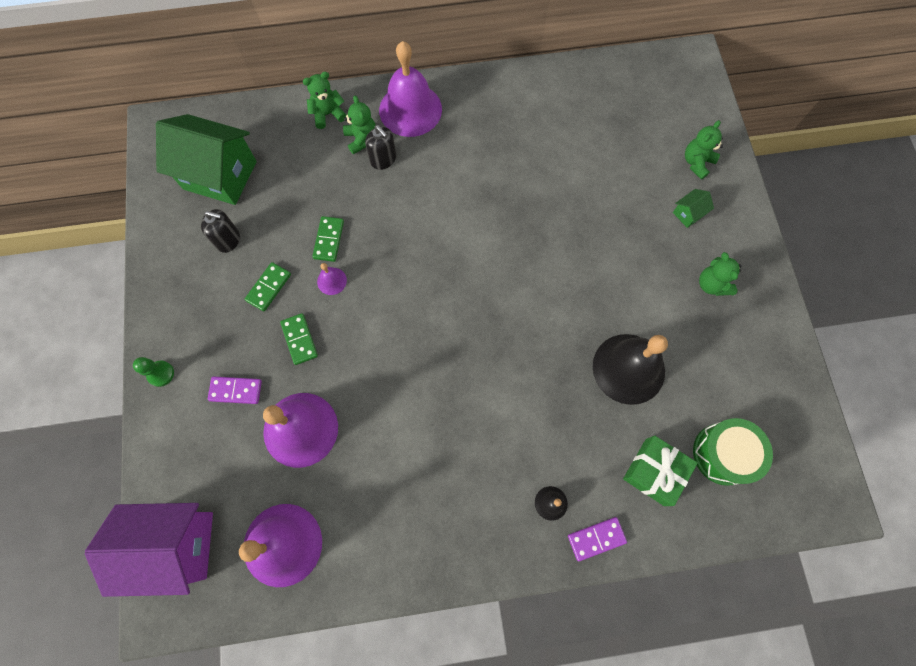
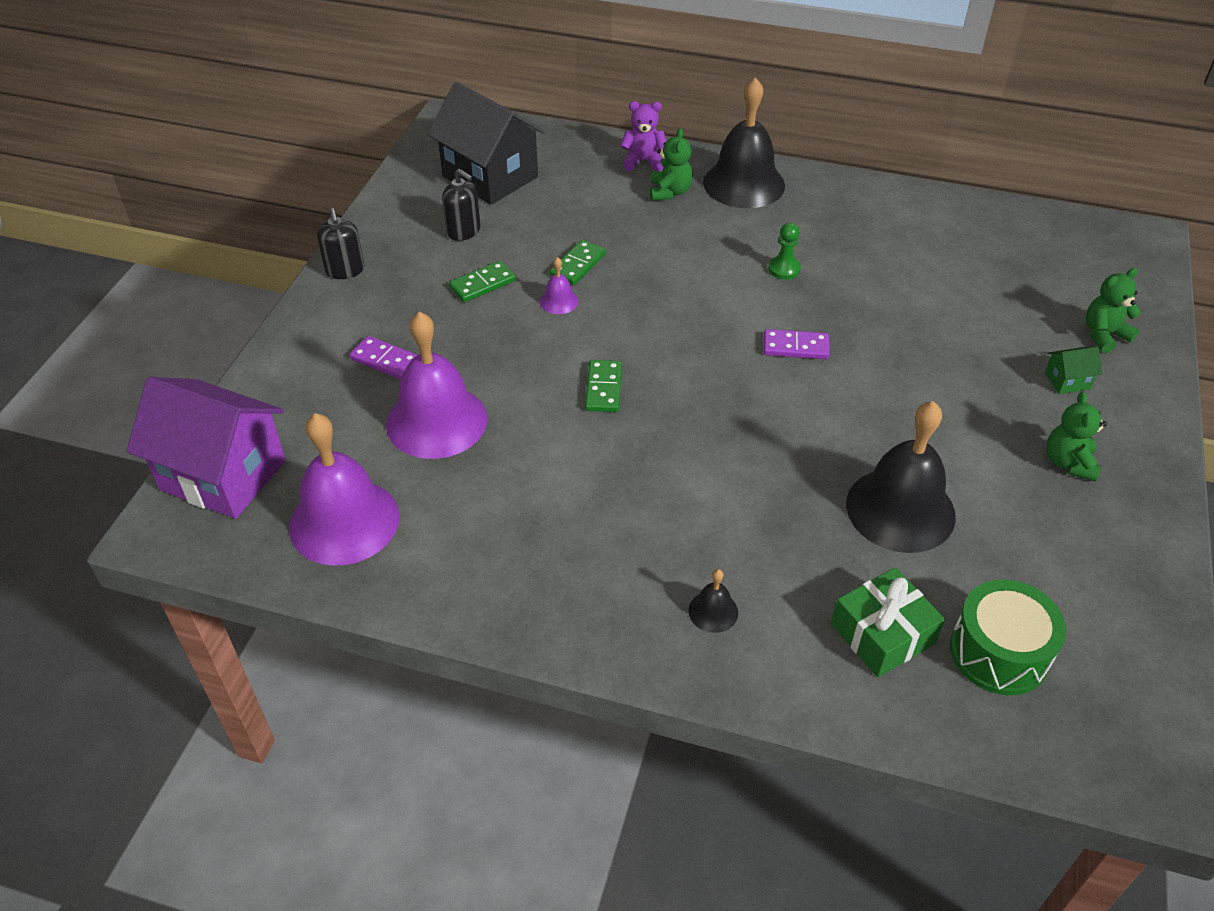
camera: 25 degrees right, 25 degrees down
green pawn [133,357,174,387] -> green pawn moved to [768,223,801,280]
green house [156,114,257,205] -> black house [427,82,545,205]
green domino [280,313,318,365] -> green domino moved to [585,360,622,412]
green teddy bear [303,72,346,129] -> purple teddy bear [620,101,666,171]
black soap dispenser [365,125,396,170] -> black soap dispenser moved to [317,208,364,279]
purple bell [379,41,442,137] -> black bell [703,77,785,208]
purple domino [568,517,627,561] -> purple domino moved to [764,329,829,359]

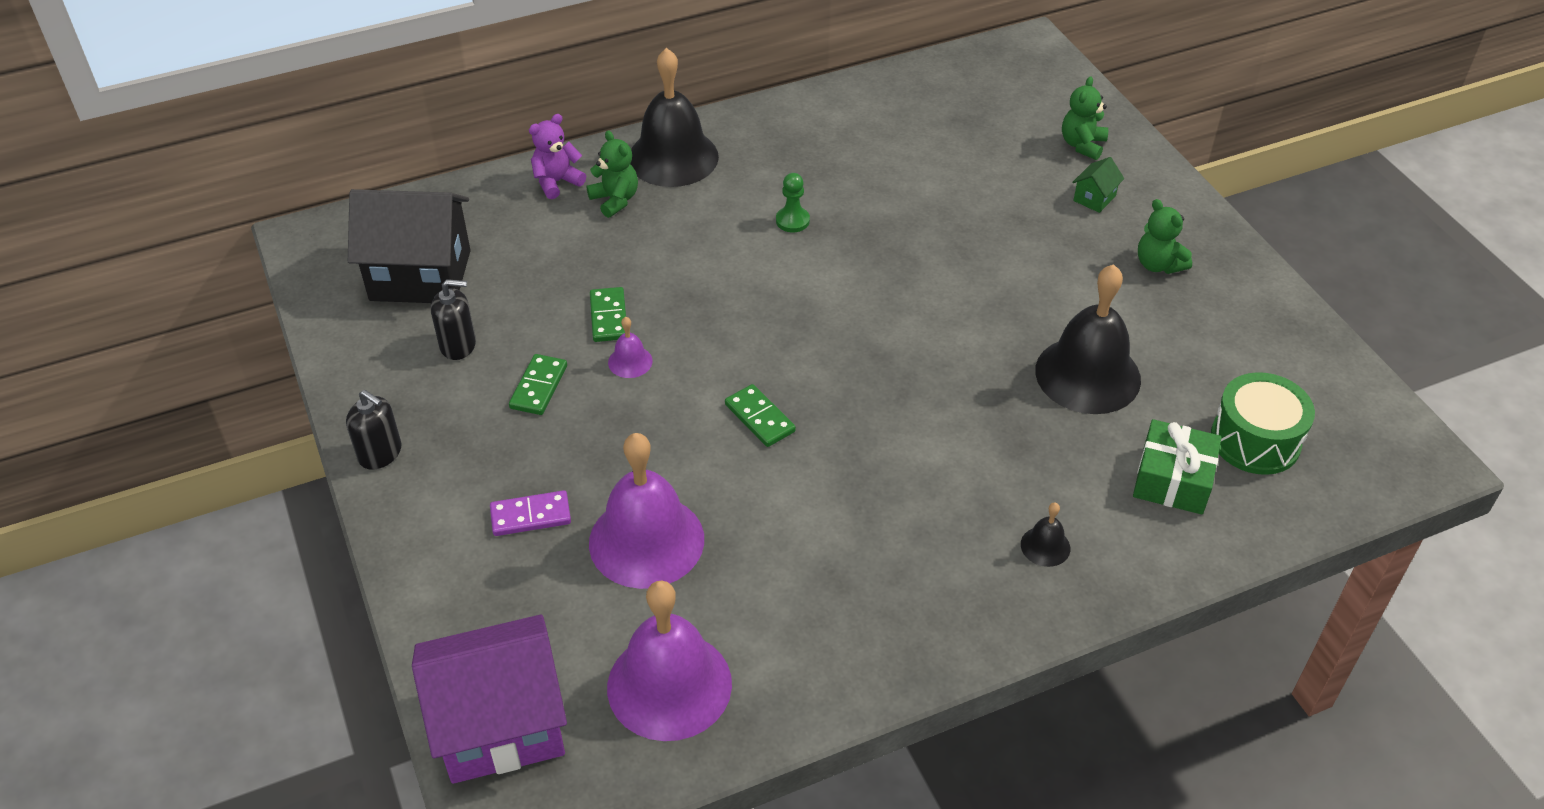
camera: 40 degrees left, 0 degrees up
purple domino [764,329,829,359] -> none

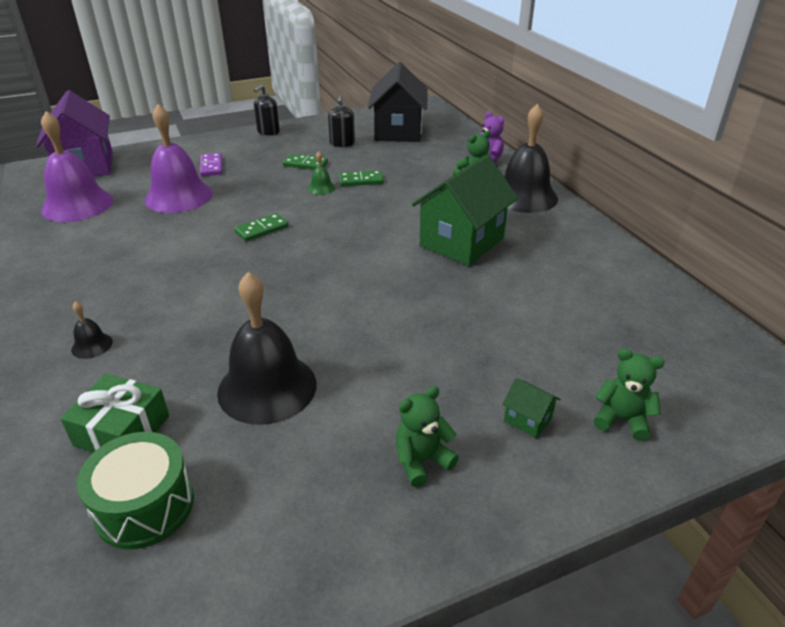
camera: 90 degrees right, 10 degrees down
purple bell [608,317,653,378] -> green bell [308,151,335,195]
green pawn [776,173,810,232] -> green house [412,155,518,266]

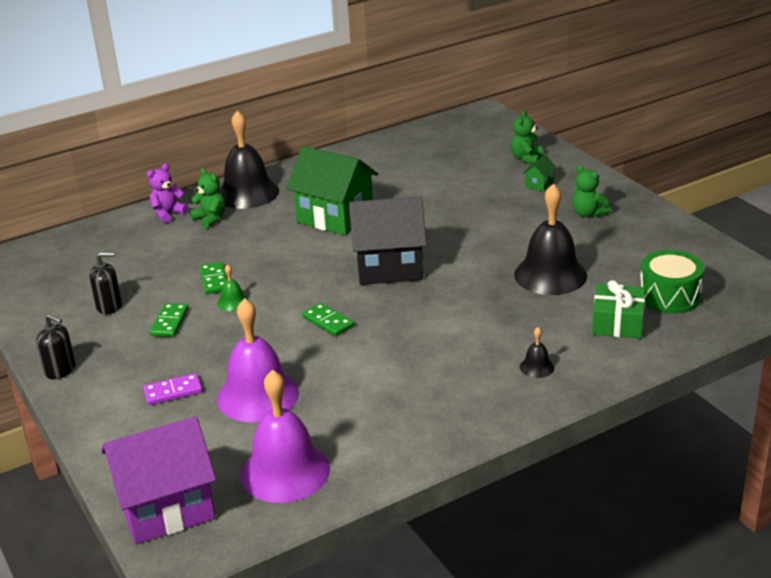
camera: 95 degrees left, 5 degrees down
black house [368,62,428,142] -> black house moved to [349,196,427,285]

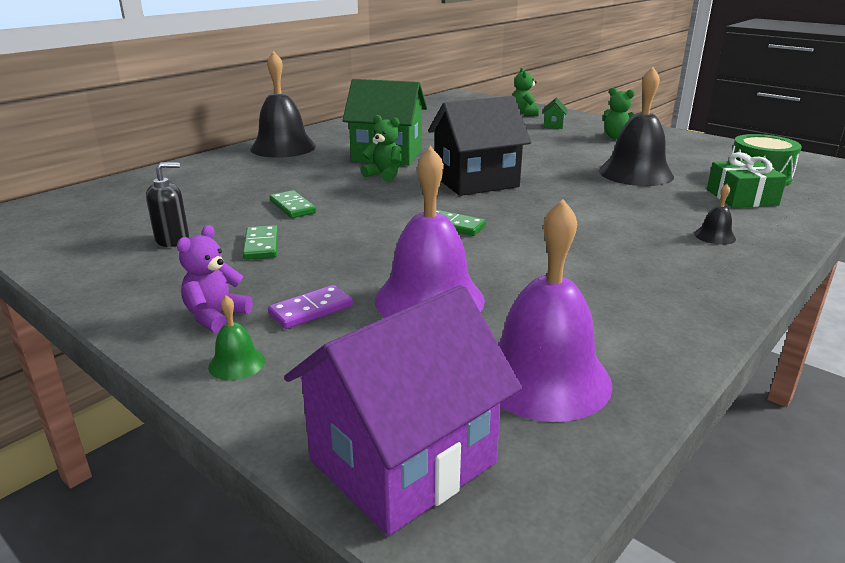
camera: 20 degrees left, 5 degrees down
black soap dispenser [36,314,75,379] -> none
purple teddy bear [147,163,189,223] -> purple teddy bear moved to [177,225,253,333]
green teddy bear [190,168,225,229] -> green teddy bear moved to [361,115,402,182]
green bell [217,264,248,311] -> green bell moved to [208,295,265,380]

